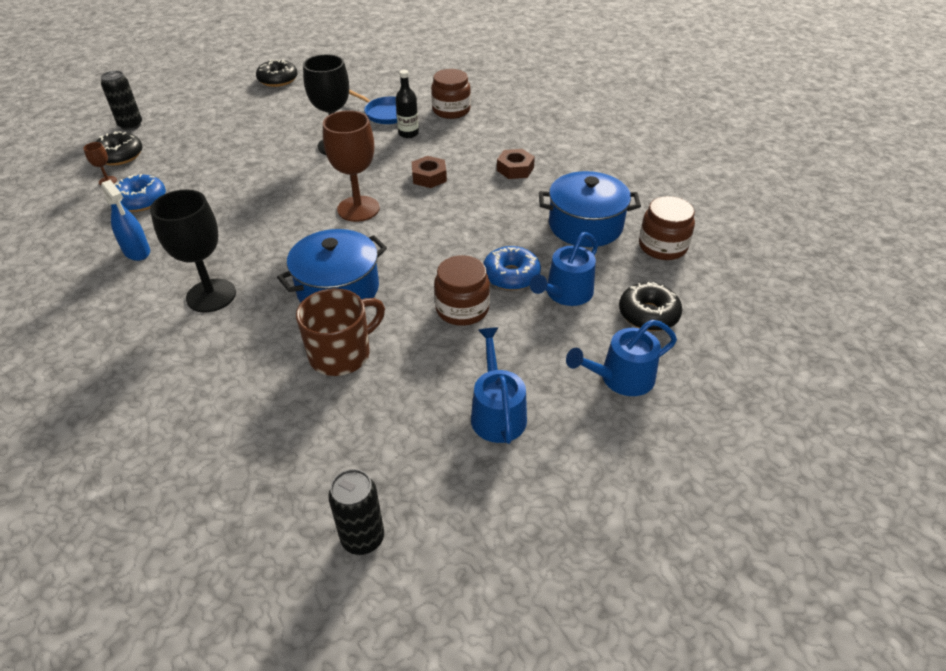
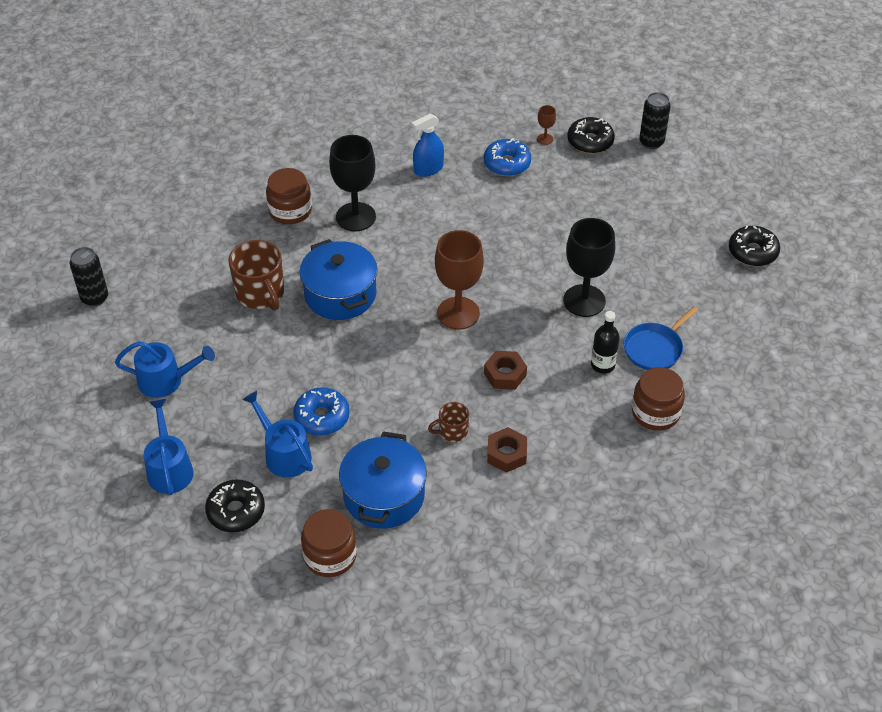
camera: 100 degrees right, 5 degrees up
brown jar [434,255,490,326] -> brown jar moved to [266,168,312,224]
none -> brown mug [428,402,469,442]

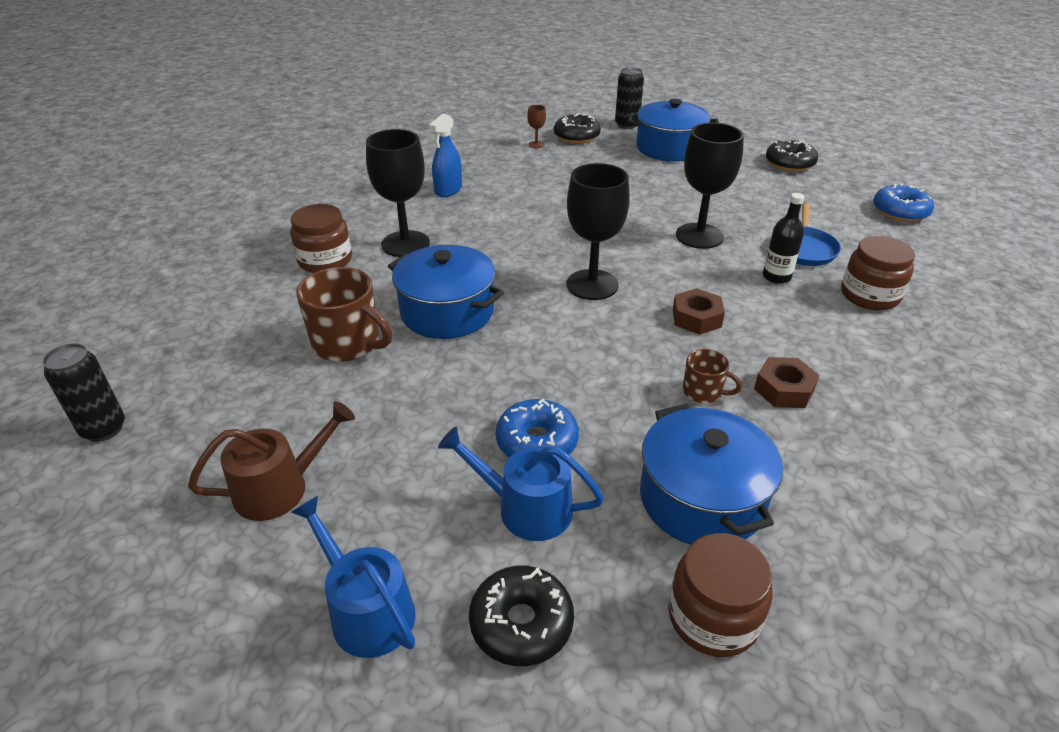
camera: 30 degrees left, 10 degrees down
blue watering can [115,341,215,398] -> brown watering can [188,401,355,521]
brown mug [428,402,469,442] -> brown mug turned 105 degrees counterclockwise [683,349,742,403]
brown goblet [435,230,484,330] -> black goblet [567,163,630,300]
blue donut [484,138,531,176] -> blue donut moved to [873,183,934,222]
none -> blue pot [628,99,718,161]

